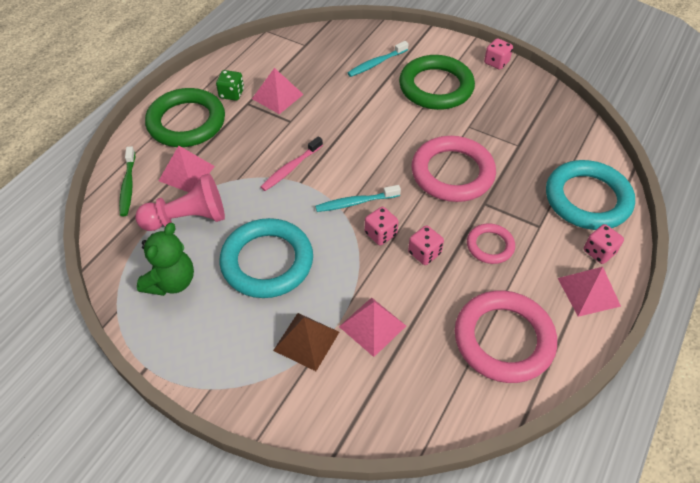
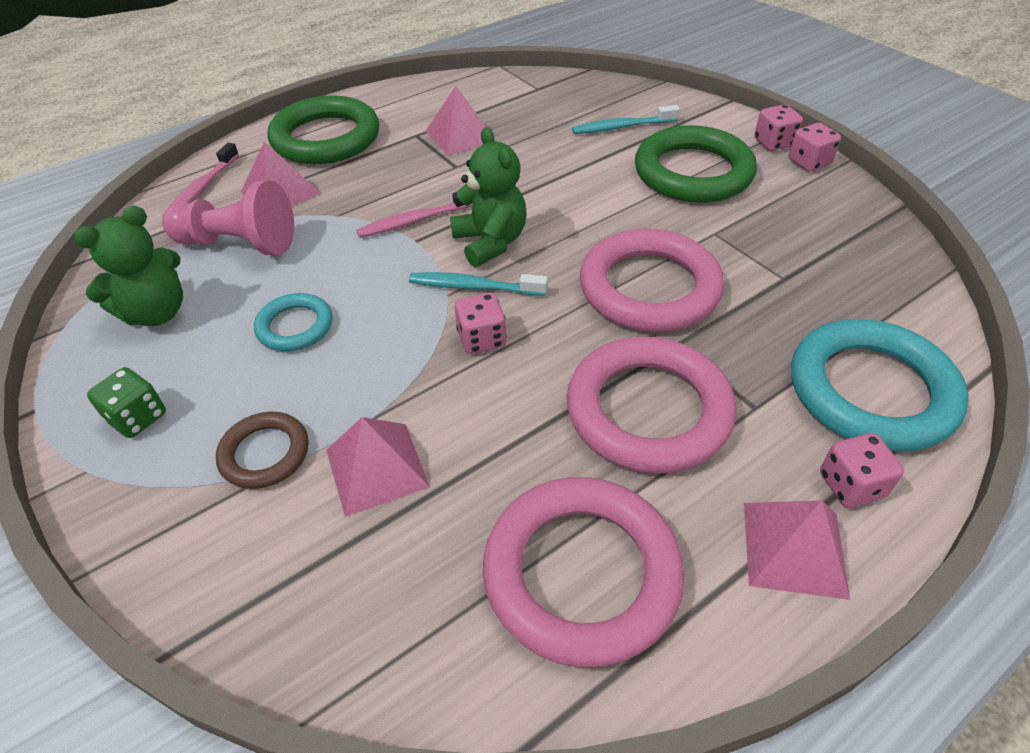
camera: 25 degrees right, 5 degrees down
green toothbrush [119,146,135,216] -> pink toothbrush [162,143,239,217]
green dice [216,70,244,101] -> green dice moved to [87,367,166,438]
turquoise ring [219,218,313,298] -> turquoise ring [254,293,333,351], size x0.53
brown pyramid [273,313,339,371] -> brown ring [216,412,309,489]
pink dice [408,225,444,265] -> pink dice moved to [754,105,803,151]
pink ring [467,223,515,264] -> pink ring [567,337,736,474], size x1.90
none -> green teddy bear [450,127,526,267]

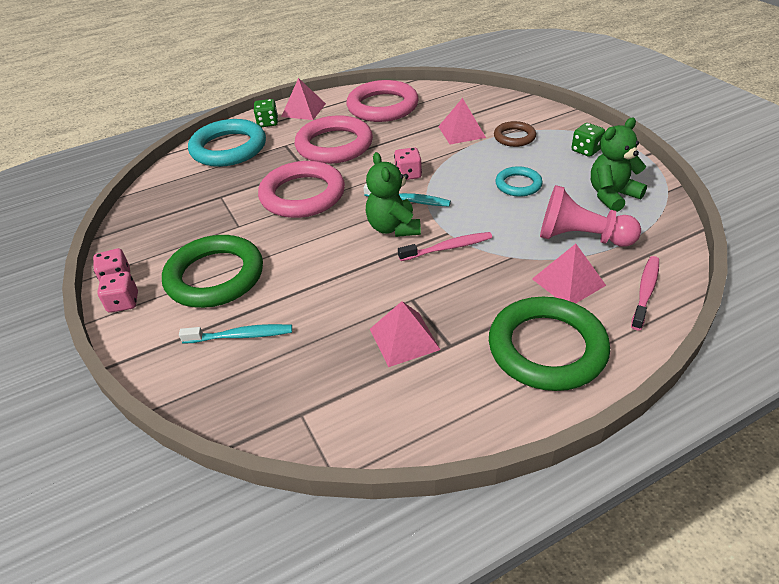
camera: 170 degrees left, 5 degrees down
pink dice [820,433,904,508] -> green dice [254,99,278,127]

